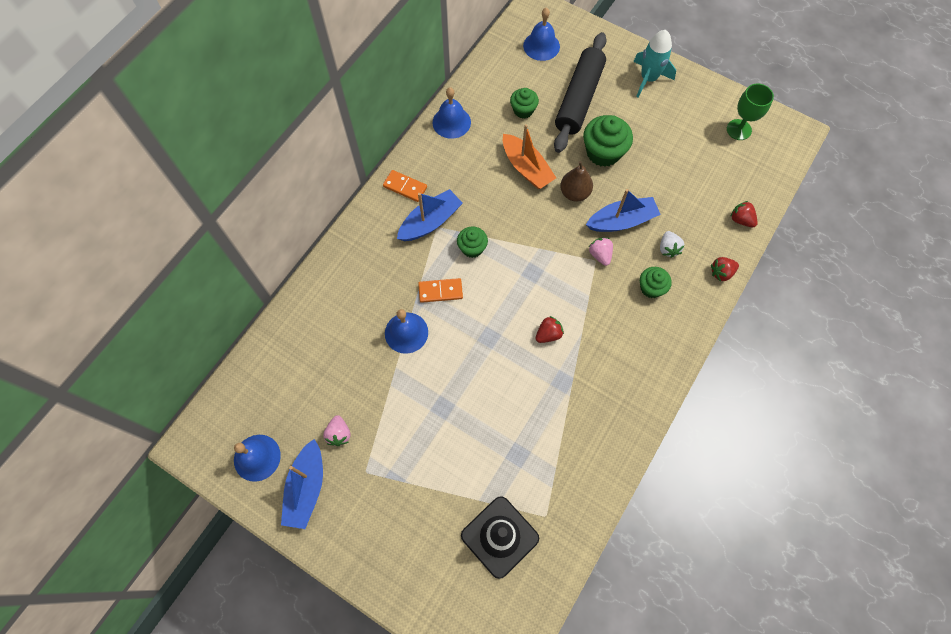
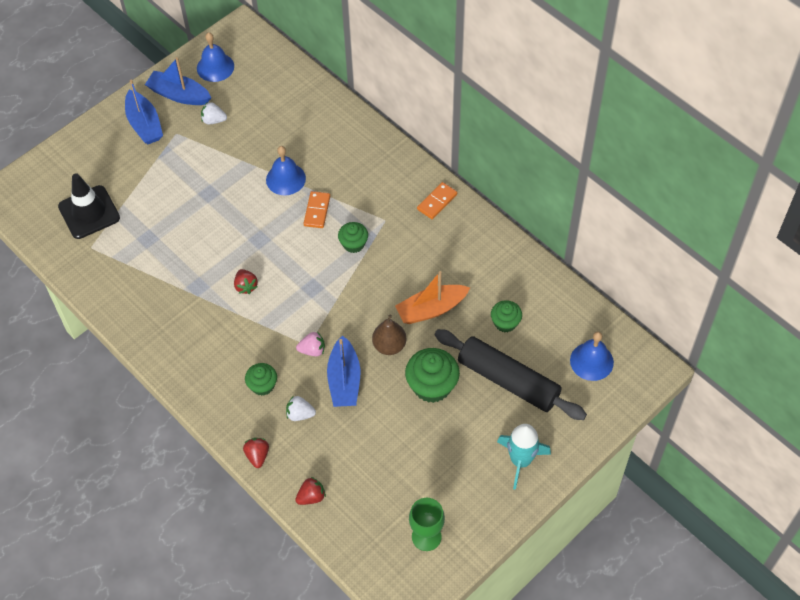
camera: 105 degrees right, 10 degrees down
pink strawberry [323,415,350,446] -> white strawberry [201,102,227,124]
blue boat [397,189,463,241] -> blue boat moved to [125,80,163,144]
blue bell [433,87,471,139] -> none

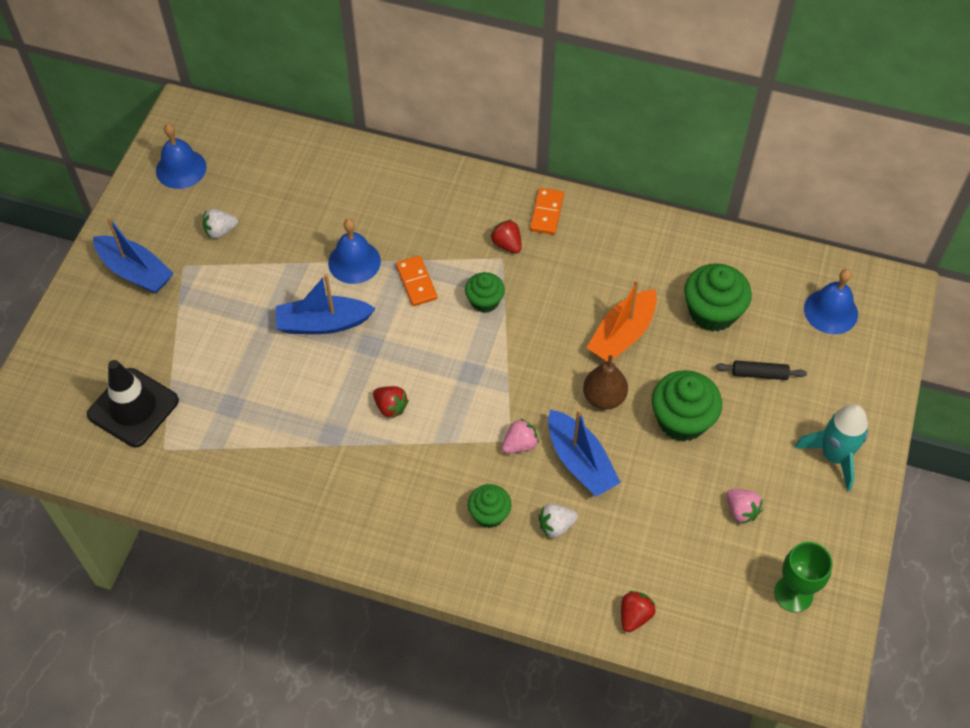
camera: 30 degrees left, 0 degrees up
blue boat [145,57,211,105] -> blue boat moved to [276,274,376,334]
red strawberry [243,438,269,468] -> red strawberry moved to [491,219,522,254]
black rolling pin [435,329,587,420] -> black rolling pin [715,360,807,380], size x0.41
green cupcake [491,300,522,332] -> green cupcake [684,263,752,332], size x1.66
none -> pink strawberry [726,489,763,524]

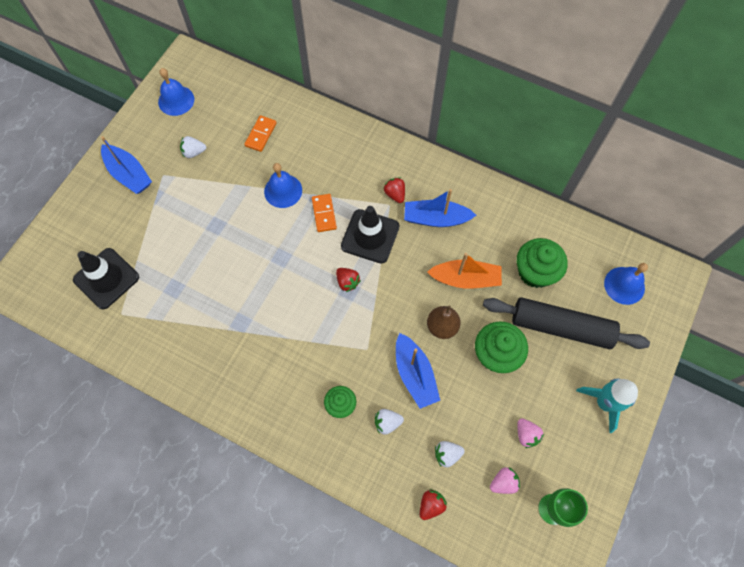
camera: 10 degrees right, 10 degrees up
blue boat [276,274,376,334] -> blue boat moved to [404,189,476,227]
red strawberry [373,386,409,419] -> red strawberry moved to [336,268,361,292]
green cupcake [465,272,505,313] -> black traffic cone [341,206,399,264]
pink strawberry [502,418,539,454] -> pink strawberry moved to [490,467,520,494]
orange domino [530,188,564,235] -> orange domino moved to [244,115,277,152]
orange boat [586,279,657,362] -> orange boat turned 135 degrees counterclockwise [427,253,502,289]
black rolling pin [715,360,807,380] -> black rolling pin [483,297,650,349], size x2.42
none -> white strawberry [435,441,465,467]

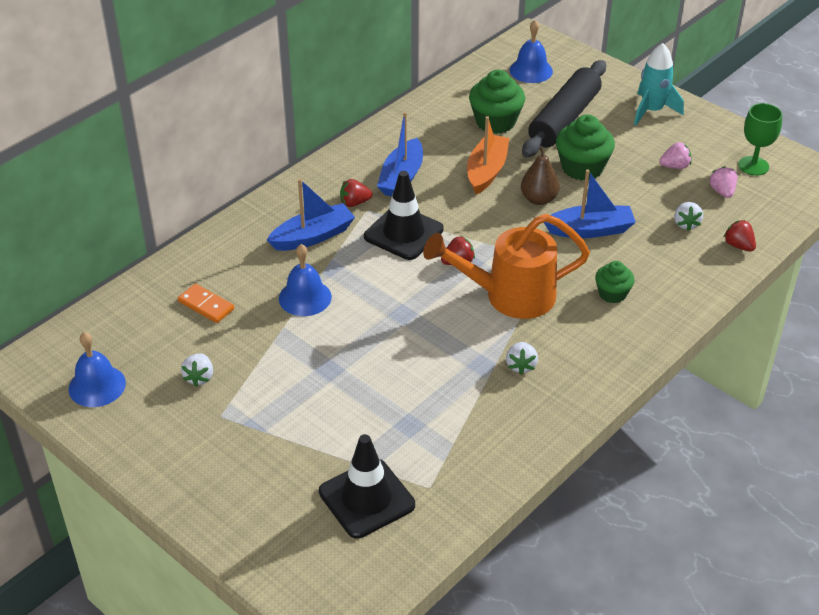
camera: 75 degrees left, 25 degrees down
blue boat [101,136,152,194] -> blue boat moved to [267,178,355,251]
orange domino [312,194,337,232] -> none
white strawberry [375,409,404,435] -> white strawberry moved to [506,342,538,375]
none -> orange watering can [423,214,590,319]

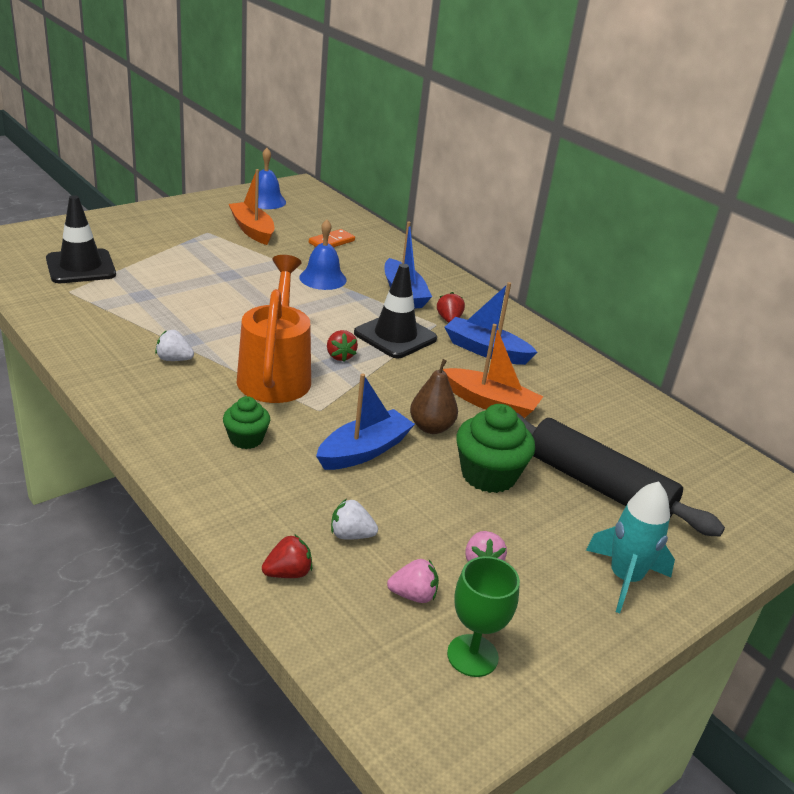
camera: 95 degrees right, 10 degrees down
white strawberry [181,353,213,387] -> orange boat [229,169,274,245]
green cupcake [469,70,525,134] -> none
blue bell [509,20,553,83] -> none
blue boat [544,169,636,238] -> blue boat turned 135 degrees counterclockwise [316,373,415,470]

